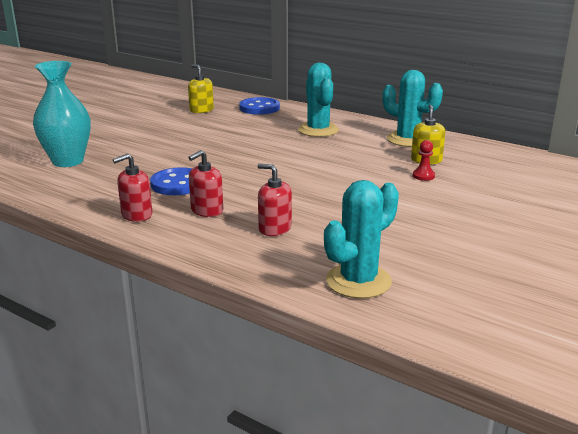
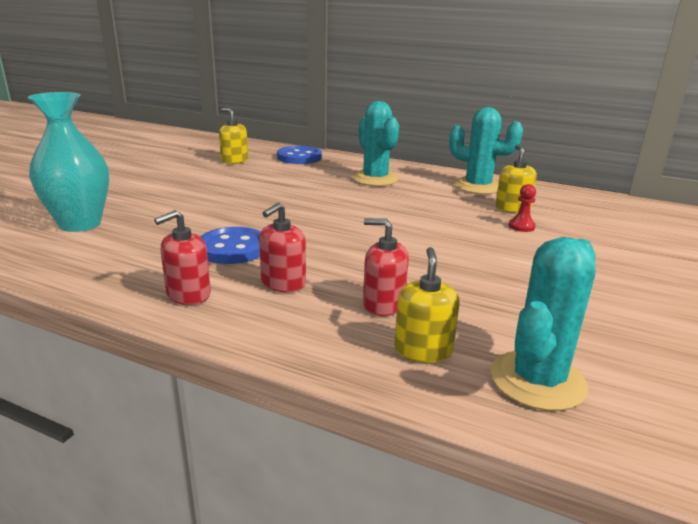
camera: 10 degrees left, 0 degrees up
none -> yellow soap dispenser [394,247,459,363]

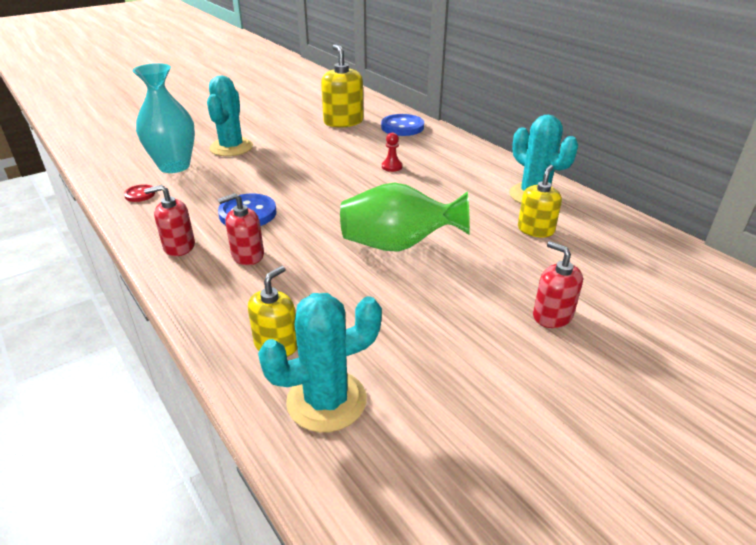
camera: 30 degrees right, 10 degrees up
yellow soap dispenser [219,108,248,164] -> yellow soap dispenser [321,44,363,128], size x1.54
turquoise cactus [352,101,399,186] -> turquoise cactus moved to [207,76,253,156]
red soap dispenser [363,218,409,316] -> red soap dispenser moved to [533,241,583,328]
red pawn [509,184,536,232] -> red pawn moved to [382,132,403,172]
none -> red button [124,184,155,202]
none -> green vase [340,183,470,252]

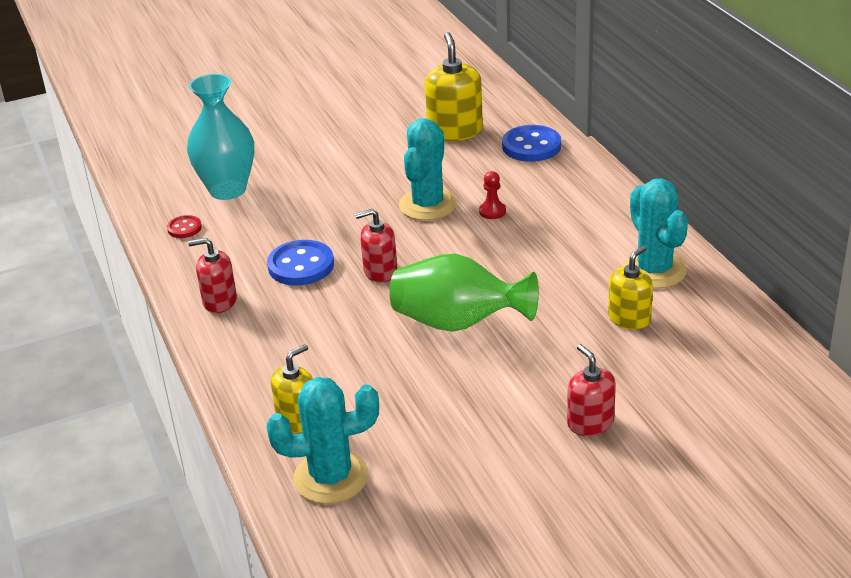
camera: 15 degrees right, 0 degrees up
turquoise cactus [207,76,253,156] -> turquoise cactus moved to [399,118,457,220]
red soap dispenser [218,193,264,265] -> red soap dispenser moved to [355,209,397,283]

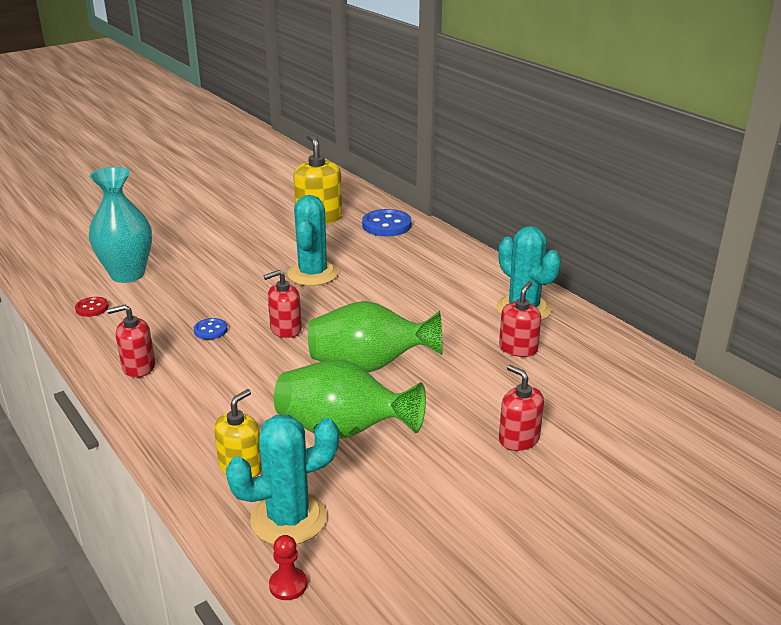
camera: 15 degrees left, 5 degrees down
blue button [267,240,334,285] -> blue button [194,318,228,340], size x0.54
red pawn [479,171,506,219] -> red pawn moved to [269,535,307,600]
yellow soap dispenser [608,246,653,330] -> red soap dispenser [499,281,541,357]
none -> green vase [274,360,426,439]

